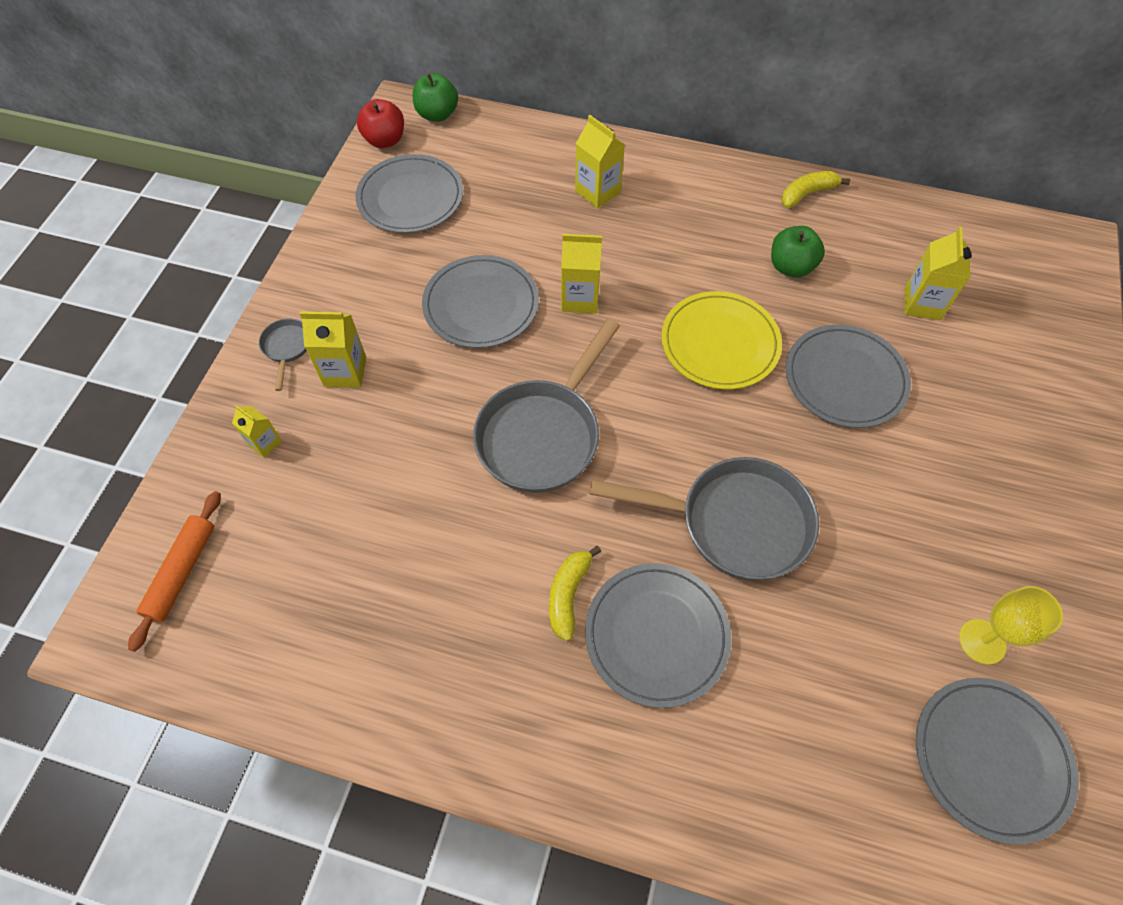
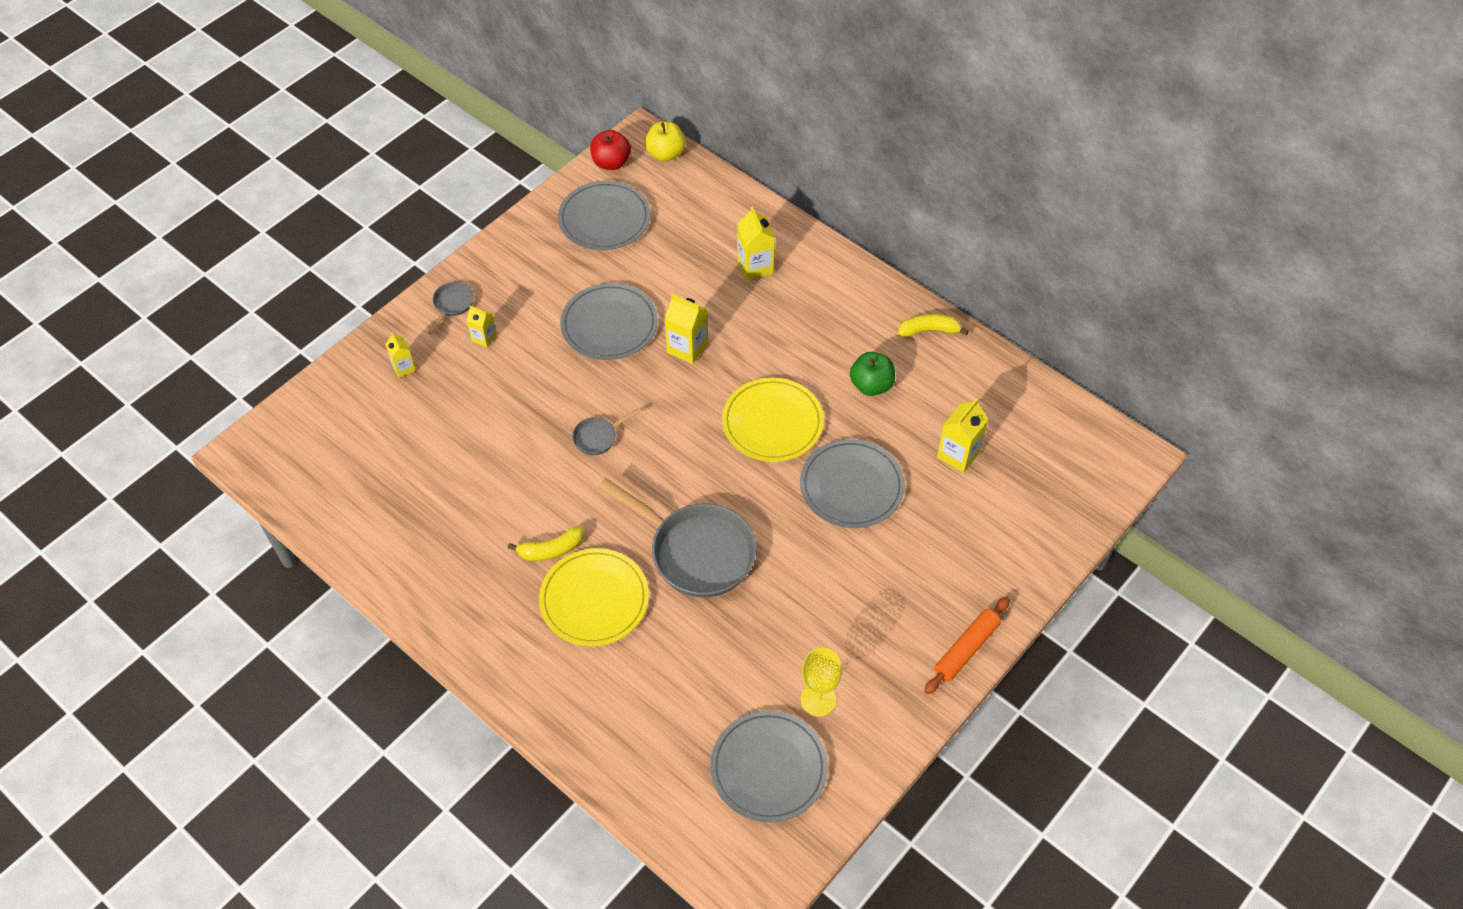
camera: 25 degrees right, 5 degrees down
orange rolling pin [128,491,221,652] -> orange rolling pin moved to [924,597,1010,694]
yellow carton [300,312,366,387] -> yellow carton [466,306,497,347], size x0.61
green apple [413,73,458,122] -> yellow apple [645,122,685,162]
grey pan [473,319,620,493] -> grey pan [572,408,641,455], size x0.44
yellow banana [549,546,601,641] -> yellow banana turned 150 degrees counterclockwise [508,526,584,561]
grey plate [585,563,731,708] -> yellow plate [539,548,649,646]

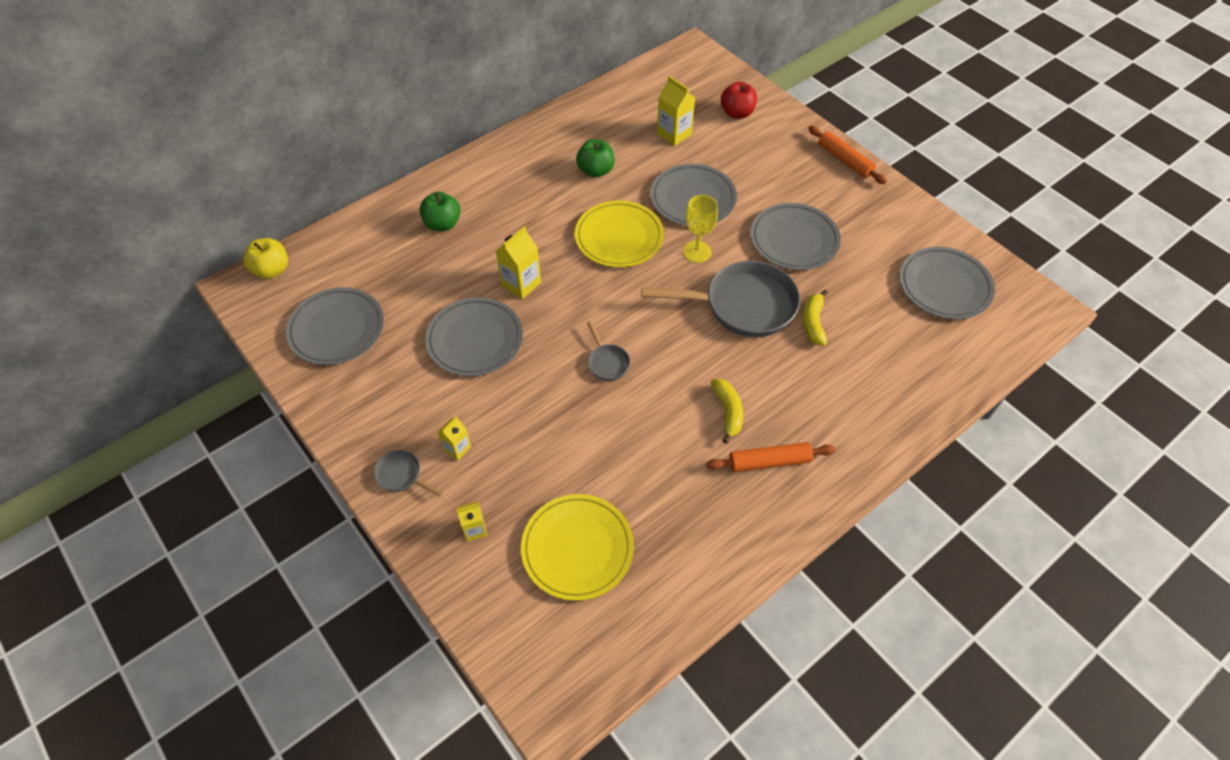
camera: 80 degrees left, 0 degrees up
yellow plate [539,548,649,646] -> yellow plate moved to [521,494,634,601]
red apple [590,130,631,170] -> red apple moved to [721,82,757,119]
grey pan [598,478,756,597] -> grey pan turned 45 degrees clockwise [641,261,800,337]
yellow carton [737,206,775,280] -> green apple [420,192,461,231]
yellow goblet [801,648,842,716] -> yellow goblet moved to [683,195,718,263]
yellow banana [898,314,969,337] -> yellow banana moved to [802,290,828,346]
none -> orange rolling pin [706,442,835,472]
none -> grey plate [750,203,841,270]

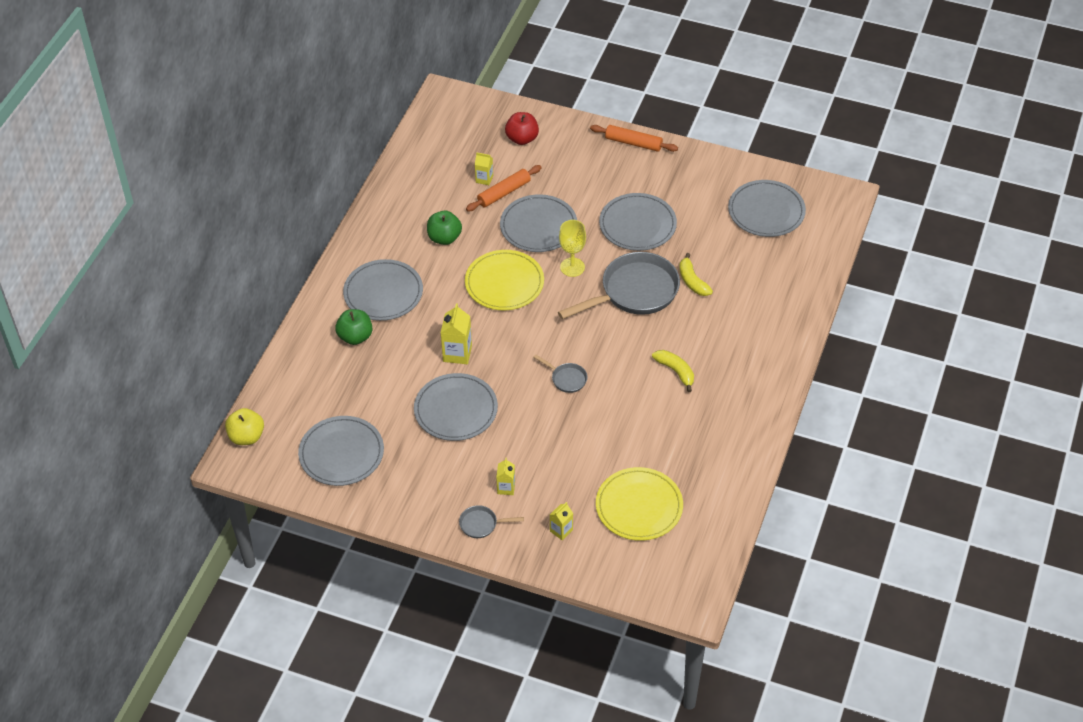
camera: 30 degrees left, 5 degrees down
yellow carton [657,76,695,146] -> yellow carton [475,152,493,185], size x0.61
orange rolling pin [706,442,835,472] -> orange rolling pin moved to [466,165,542,211]
none -> grey plate [343,259,423,321]

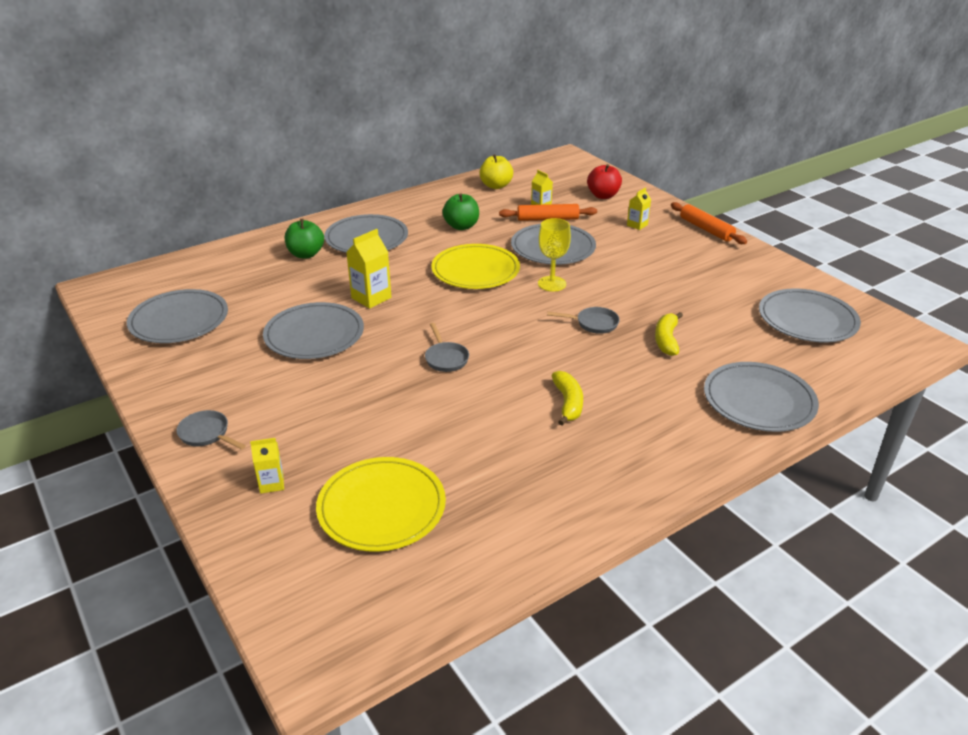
camera: 35 degrees right, 15 degrees down
yellow apple [225,408,264,445] -> yellow apple moved to [479,154,513,189]
yellow carton [496,458,515,495] -> yellow carton moved to [627,187,651,230]
grey pan [558,252,680,319] -> grey pan [547,307,620,334], size x0.44
grey plate [599,193,677,251] -> grey plate moved to [704,362,819,432]

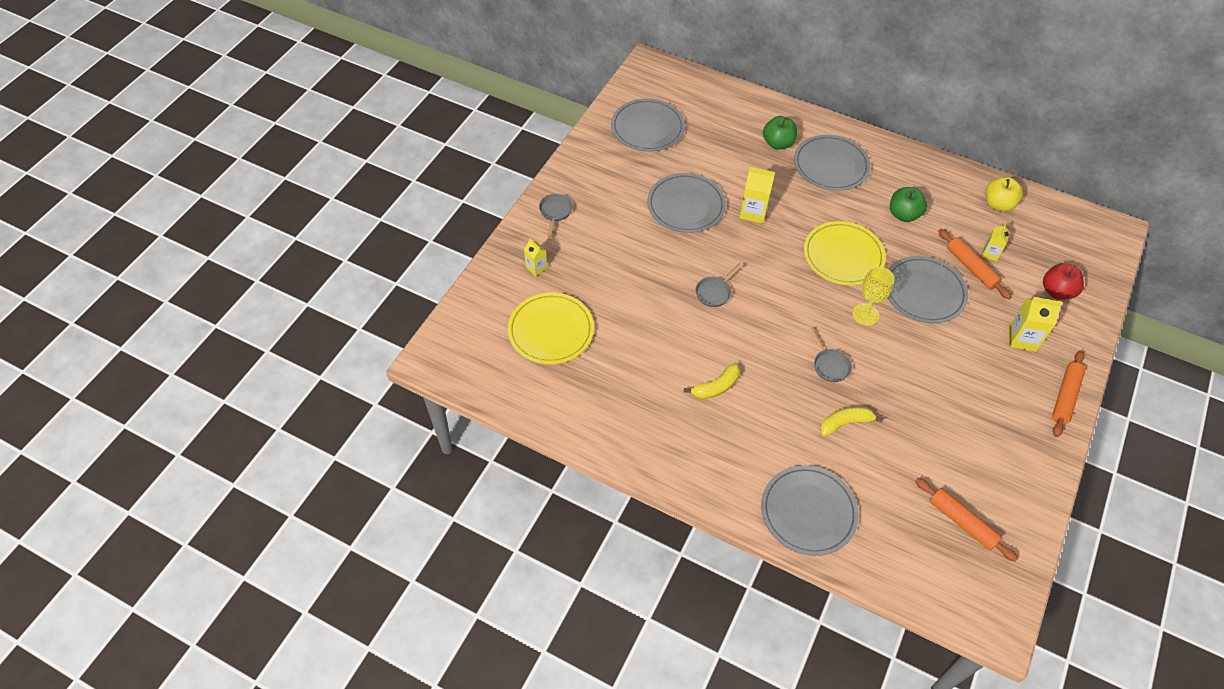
camera: 60 degrees right, 20 degrees up
yellow carton [627,187,651,230] -> yellow carton [1009,297,1063,352], size x1.63
grey plate [759,289,861,342] -> orange rolling pin [915,478,1018,562]

